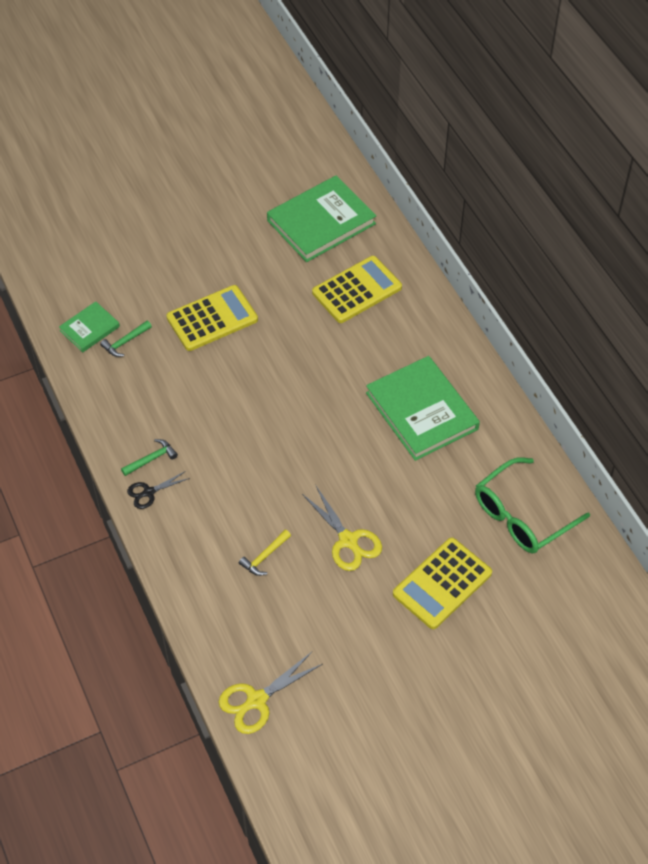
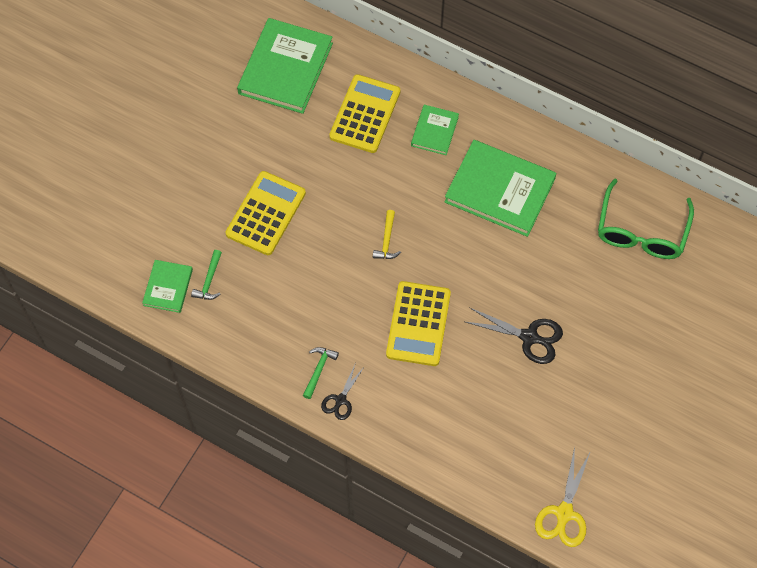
camera: 35 degrees left, 10 degrees up
yellow hammer [239,530,291,576] -> yellow hammer moved to [373,210,401,259]
yellow scissors [302,486,382,571] -> black scissors [466,307,563,364]
yellow calculator [393,537,492,629] -> yellow calculator moved to [386,281,451,366]
none -> green book [411,105,459,155]

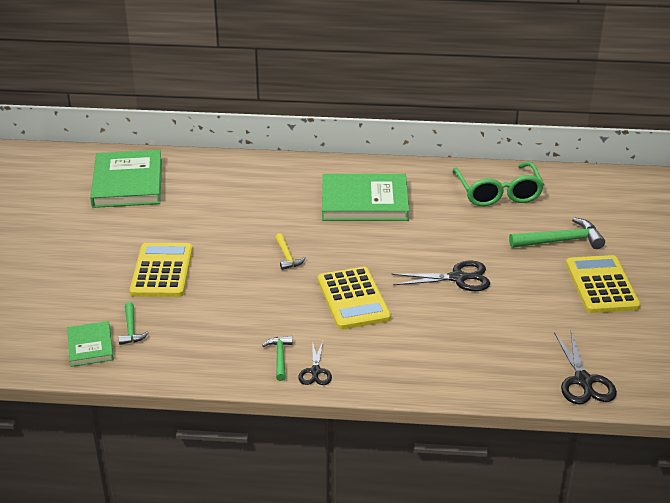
camera: 25 degrees left, 30 degrees down
yellow calculator [329,74,400,153] -> yellow calculator moved to [566,255,640,313]
green book [411,105,459,155] -> none
yellow scissors [535,447,591,547] -> black scissors [554,331,617,404]
none -> green hammer [509,217,605,249]

